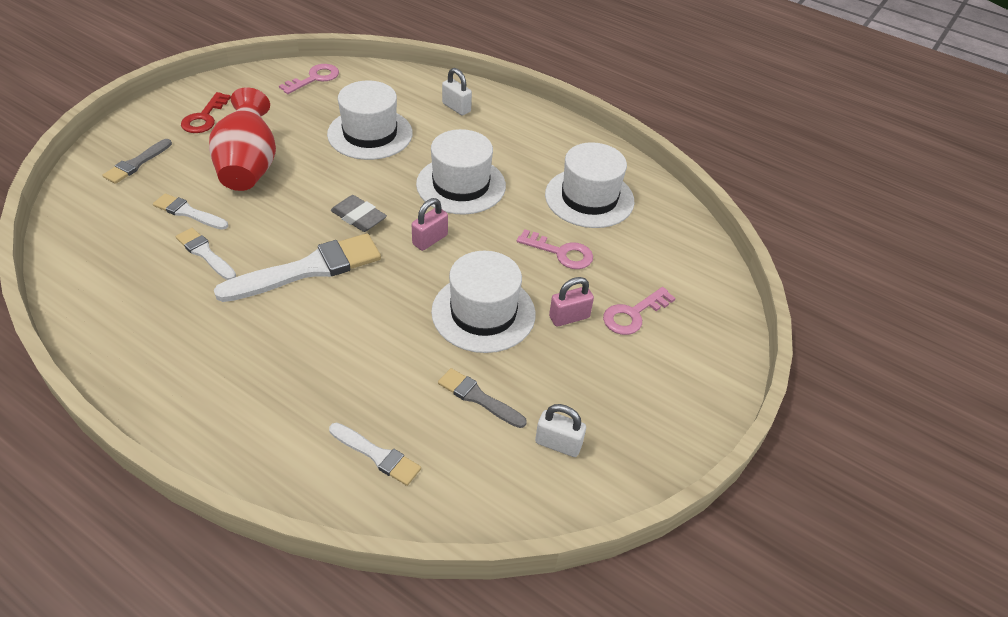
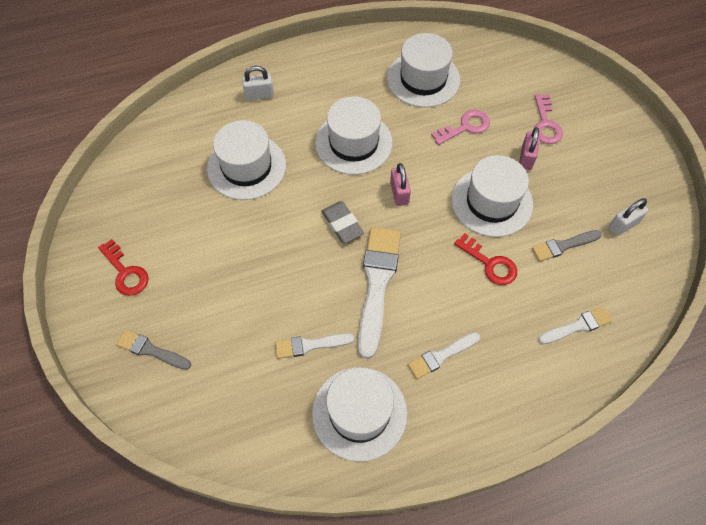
camera: 50 degrees left, 15 degrees up
grey brush [102,139,172,184] -> grey brush turned 135 degrees clockwise [116,329,191,370]
white brush [153,193,228,230] -> white brush moved to [408,332,480,379]
red vase [209,87,276,191] -> none
pink key [279,64,339,94] -> none
grey eraser [331,195,387,232] -> grey eraser turned 75 degrees clockwise [321,201,364,243]
none -> white hat [312,367,407,462]
none -> red key [454,233,517,285]

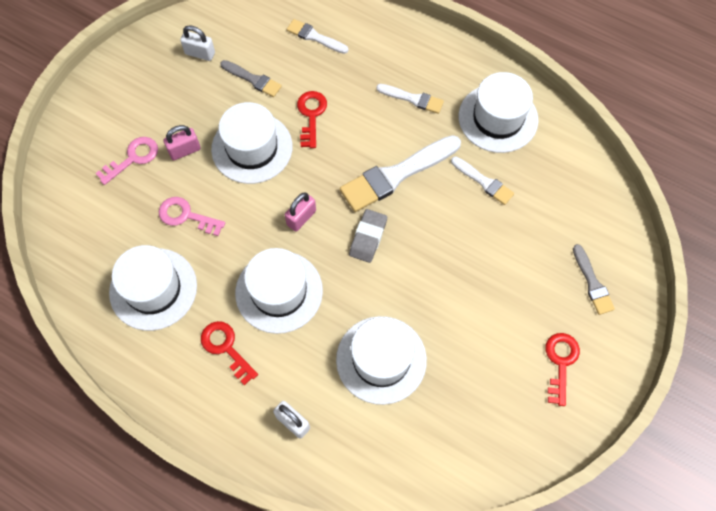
camera: 130 degrees left, 5 degrees up
none -> red key [201,321,258,385]

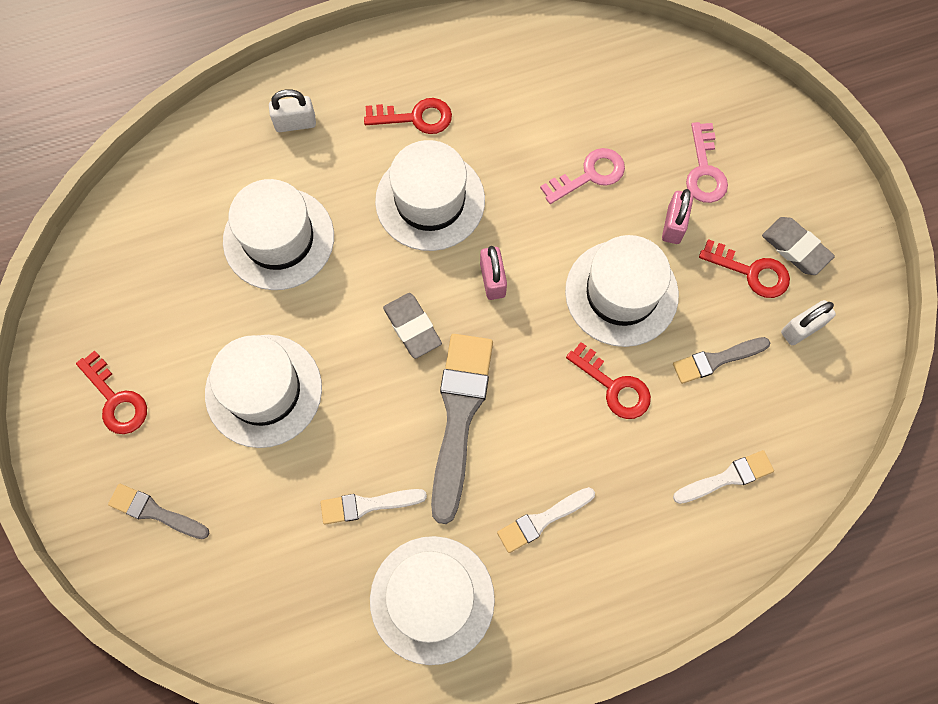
camera: 130 degrees right, 5 degrees up
white hat [109,245,197,331] -> white hat moved to [205,335,322,448]
white brush [340,135,461,212] -> grey brush [431,334,493,524]
none -> red key [699,239,790,298]
none -> grey eraser [762,217,835,275]

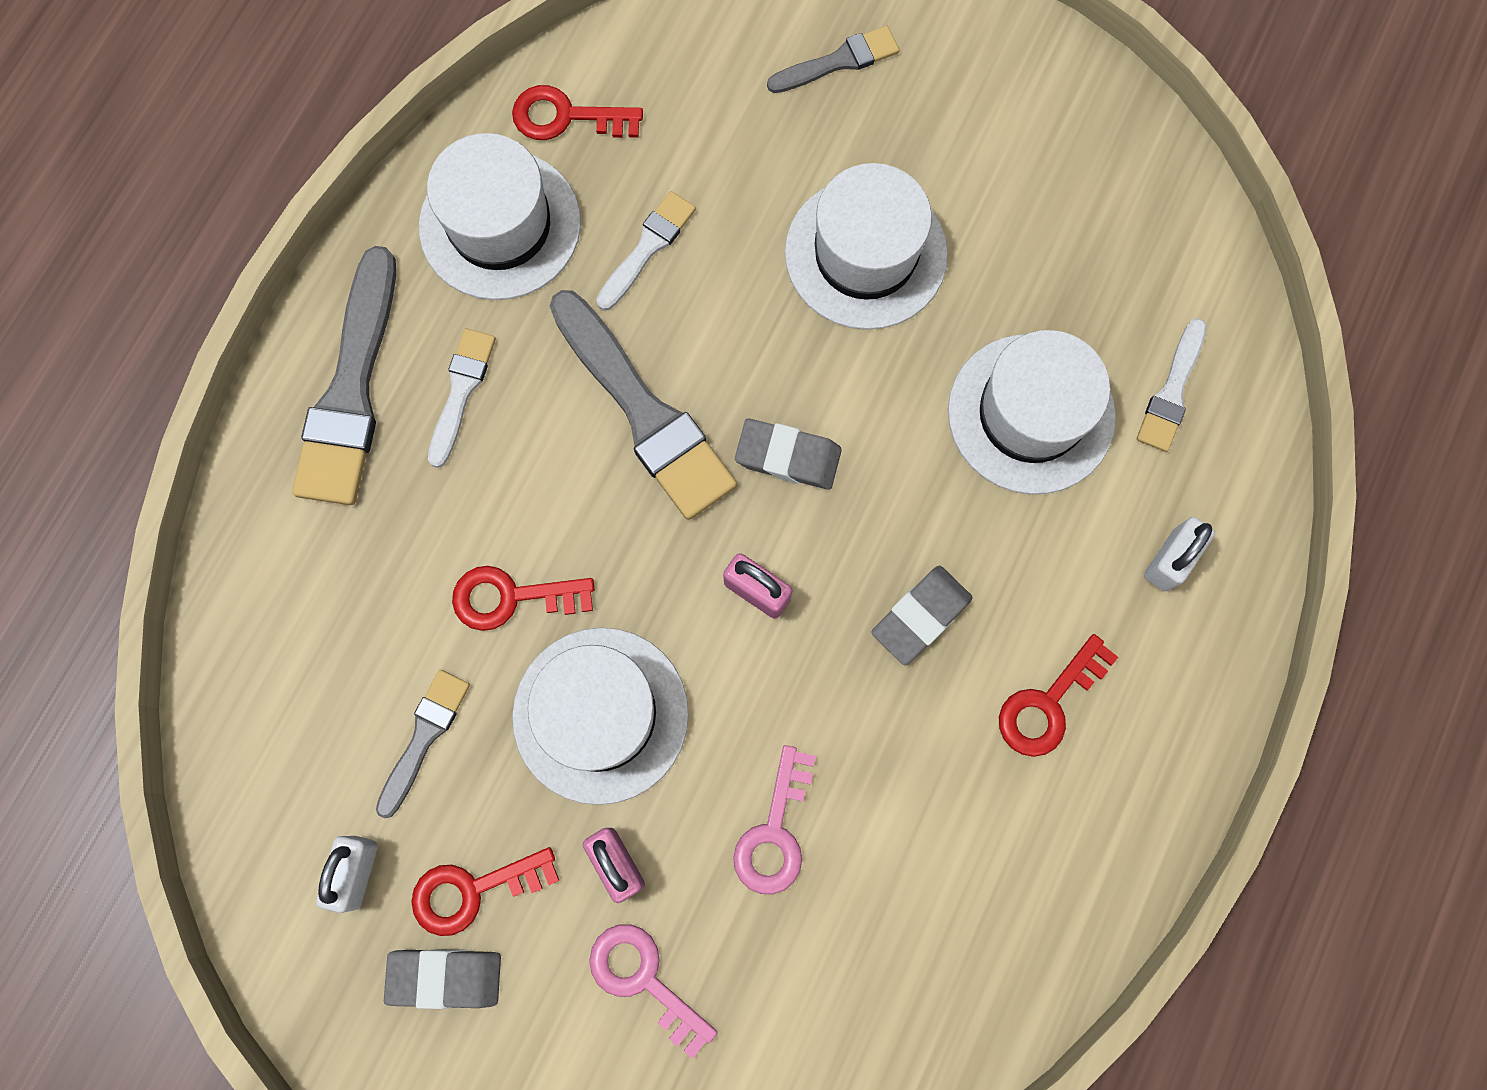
camera: 135 degrees right, 5 degrees up
red key [76,351,147,434] -> red key moved to [512,85,643,140]
white hat [375,140,485,251] -> grey eraser [871,566,973,665]
white brush [673,450,774,504] -> white brush moved to [1137,318,1207,452]
none -> grey brush [292,246,396,505]

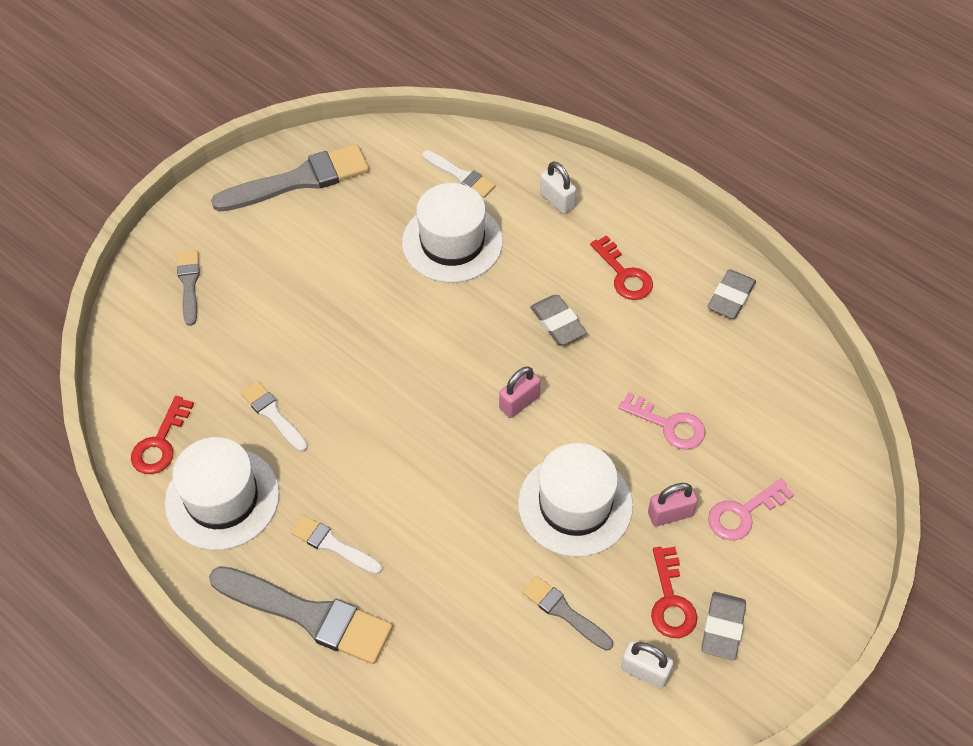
camera: 75 degrees left, 20 degrees down
red key [452,566,594,631] -> none
grey brush [550,290,737,520] -> grey brush moved to [211,144,369,212]
grey eraser [735,418,842,490] -> grey eraser moved to [707,270,756,319]
white hat [785,163,948,330] -> none

